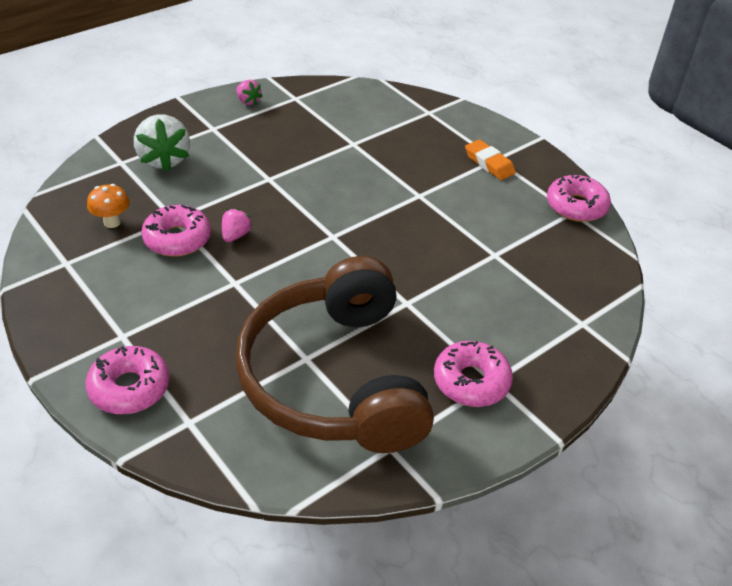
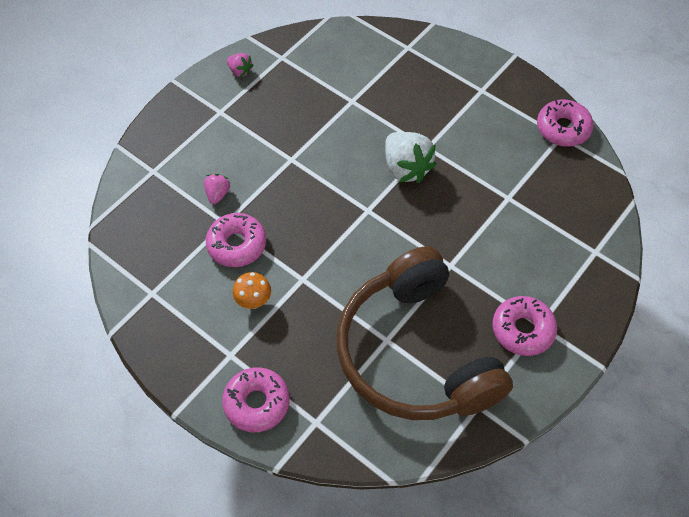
camera: 10 degrees left, 15 degrees up
orange mushroom [87,184,130,228] -> orange mushroom moved to [233,272,271,309]
white strawberry [134,114,190,172] -> white strawberry moved to [385,132,437,183]
pink strawberry [222,208,252,242] -> pink strawberry moved to [204,174,230,204]
orange eraser [465,139,516,180] -> none

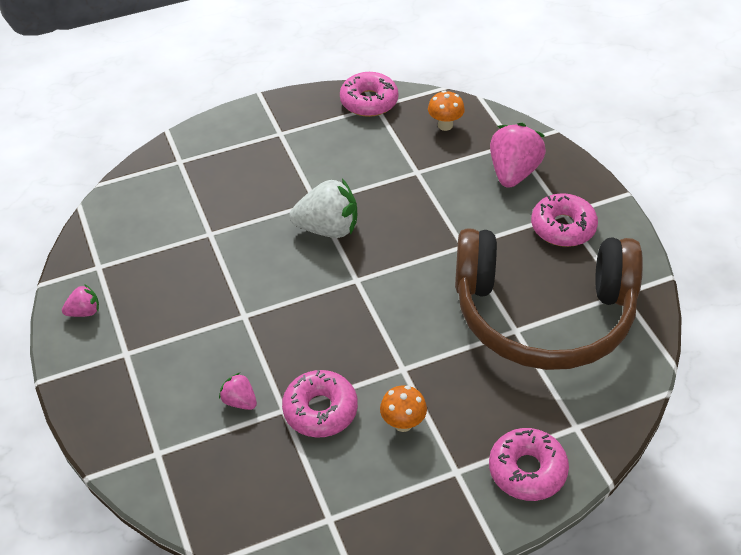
camera: 60 degrees left, 10 degrees down
none -> orange mushroom [428,91,465,131]
none -> pink strawberry [490,123,546,188]

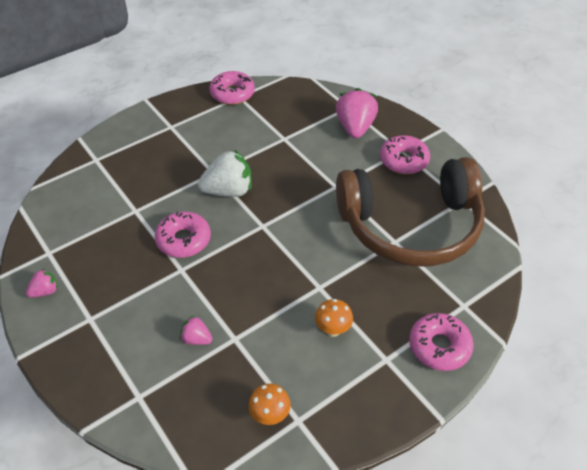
camera: 15 degrees left, 0 degrees up
pink donut [282,370,358,438] -> pink donut moved to [155,212,211,258]
orange mushroom [428,91,465,131] -> orange mushroom moved to [249,384,291,425]

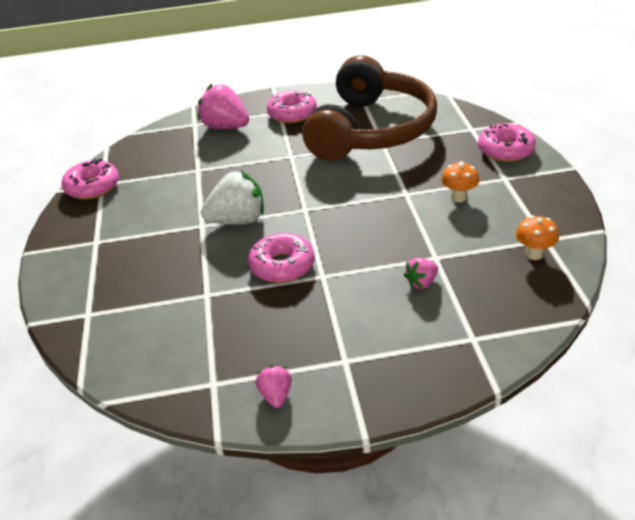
camera: 60 degrees left, 10 degrees down
white strawberry [198,149,252,197] -> white strawberry turned 60 degrees clockwise [201,171,264,225]

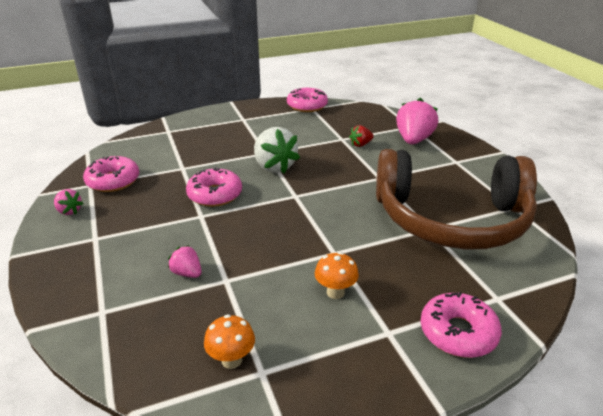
camera: 75 degrees right, 5 degrees down
pink strawberry [256,365,292,408] -> pink strawberry turned 60 degrees clockwise [54,189,84,215]
pink donut [267,90,317,123] -> pink donut moved to [83,156,140,192]
none -> red strawberry [349,125,374,147]

